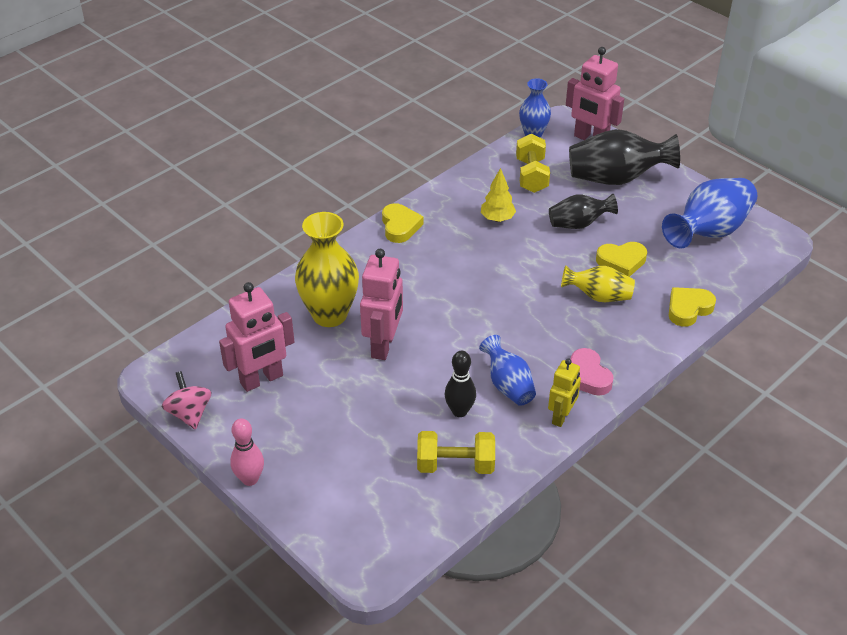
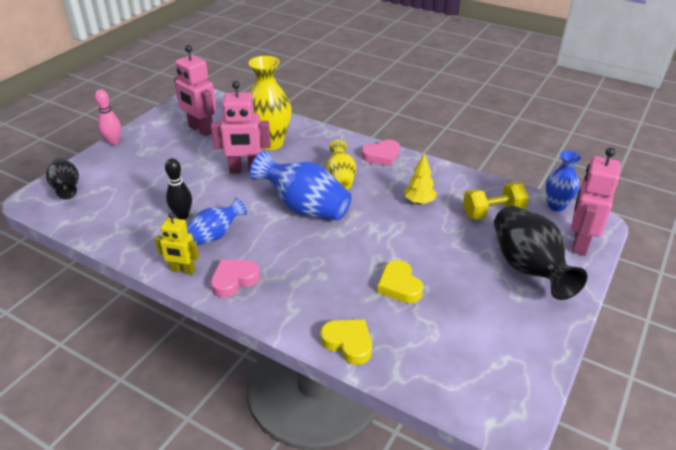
camera: 75 degrees right, 5 degrees down
pink spinning top [162,371,211,430] -> none
yellow heart [382,203,423,243] -> pink heart [362,140,400,166]
yellow dumbbell [417,431,495,474] -> none
black vase [549,193,618,229] -> black vase moved to [46,158,79,199]
yellow vase [561,265,635,302] -> yellow vase moved to [326,140,356,190]
blue vase [662,178,757,249] -> blue vase moved to [250,150,352,221]

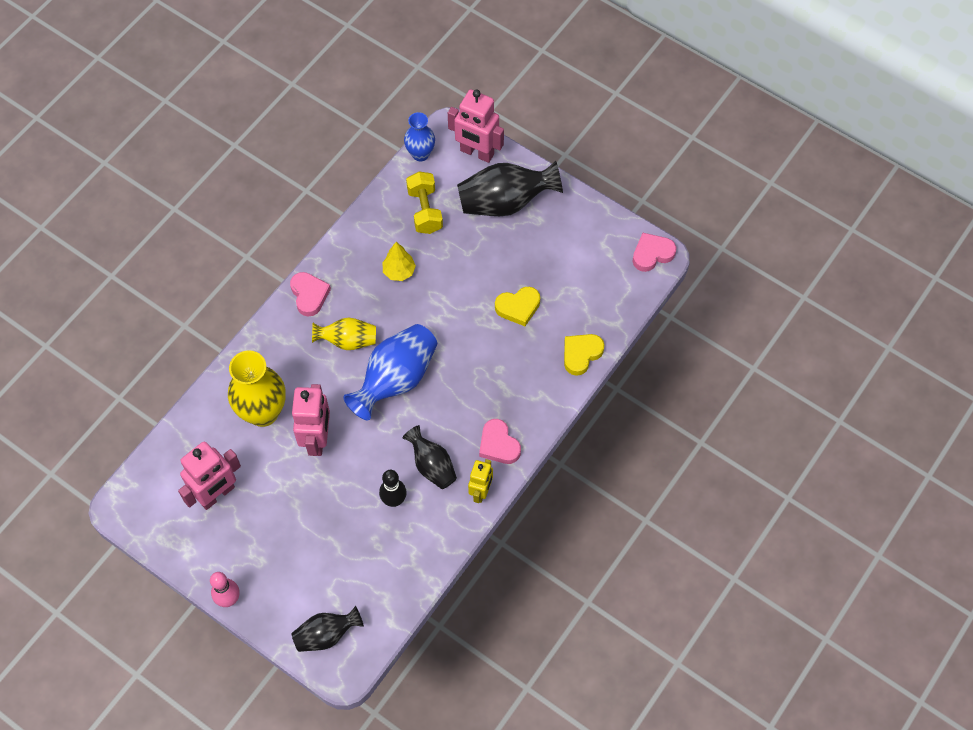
camera: 85 degrees left, 25 degrees up
blue vase [187,198,247,245] -> black vase [402,425,457,489]
none -> pink heart [633,233,676,272]

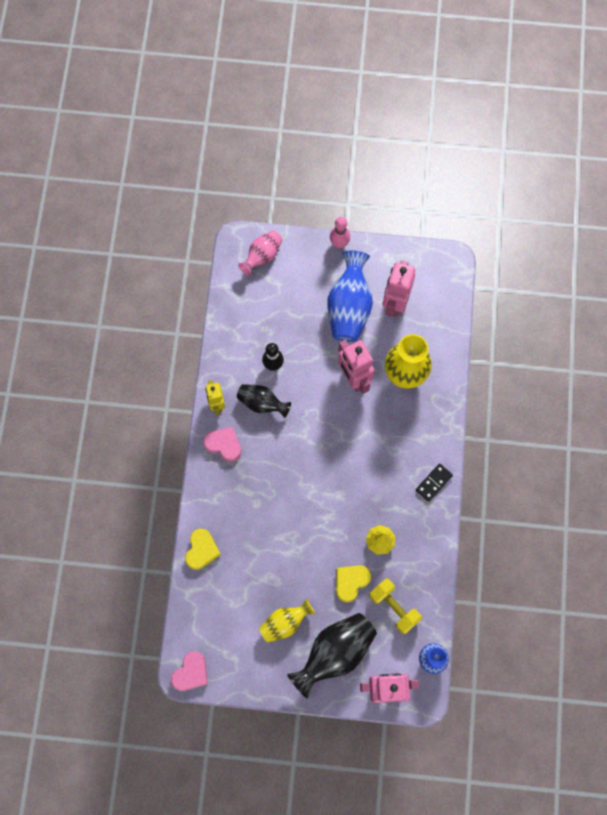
camera: 150 degrees right, 10 degrees up
pink heart [290,272,331,316] -> black domino [416,464,453,502]
black vase [291,606,364,652] -> pink vase [238,230,282,276]
yellow vase [312,317,376,350] -> yellow vase moved to [259,599,315,642]
blue vase [343,324,437,420] -> blue vase moved to [327,251,373,342]
yellow heart [495,287,540,326] -> yellow heart moved to [336,565,371,602]

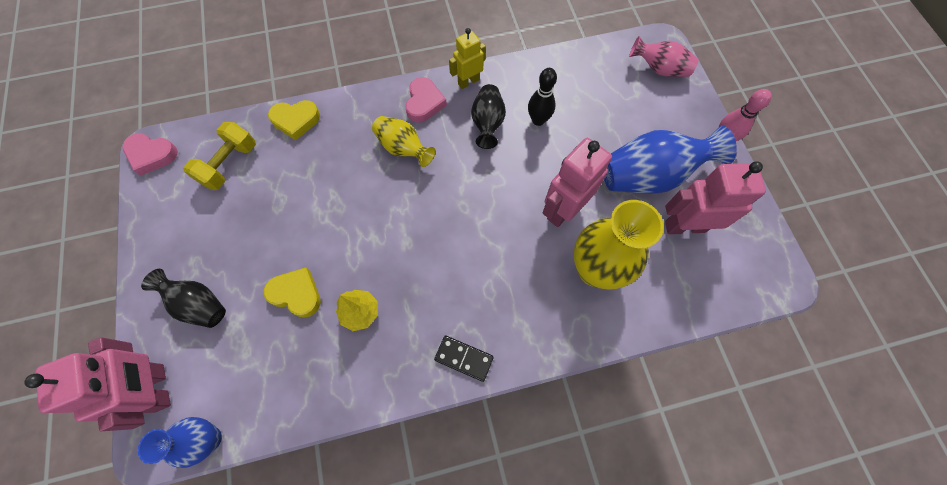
camera: 70 degrees right, 5 degrees down
yellow vase [259,599,315,642] -> yellow vase moved to [372,116,435,167]
black vase [287,613,377,699] -> black vase [141,269,226,328], size x0.60
yellow dumbbell [369,579,422,634] -> yellow dumbbell moved to [183,122,256,191]

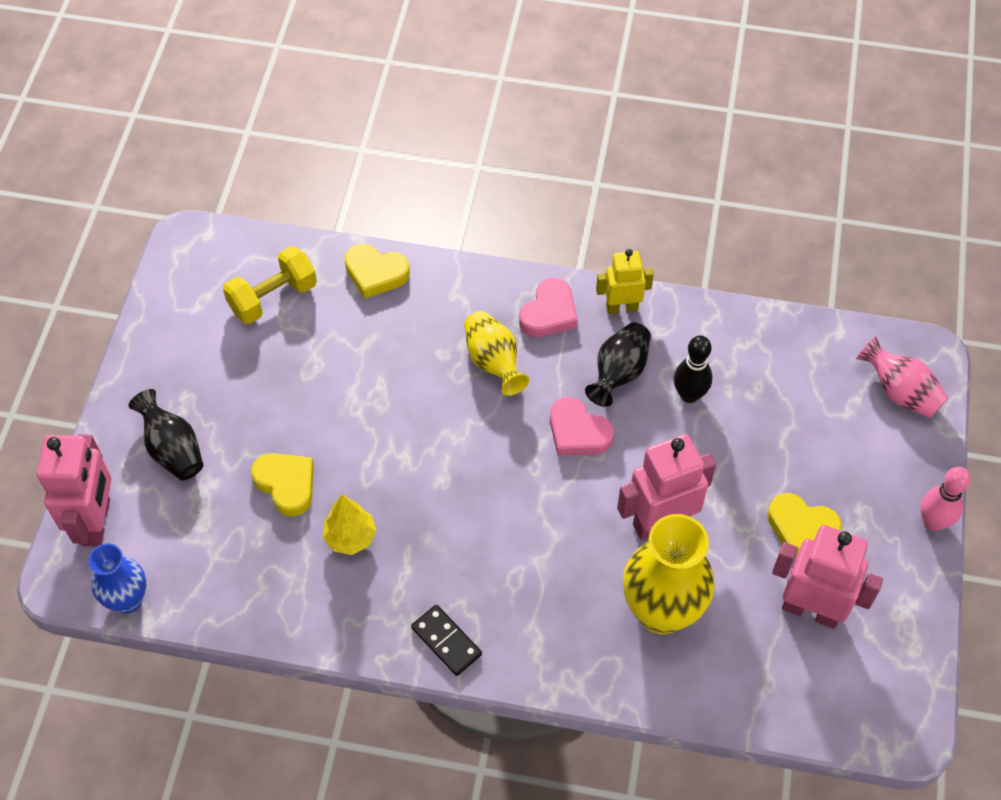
camera: 25 degrees right, 10 degrees down
pink heart [122,133,178,176] -> pink heart moved to [550,397,614,456]
blue vase [604,126,737,193] -> yellow heart [767,493,842,555]

